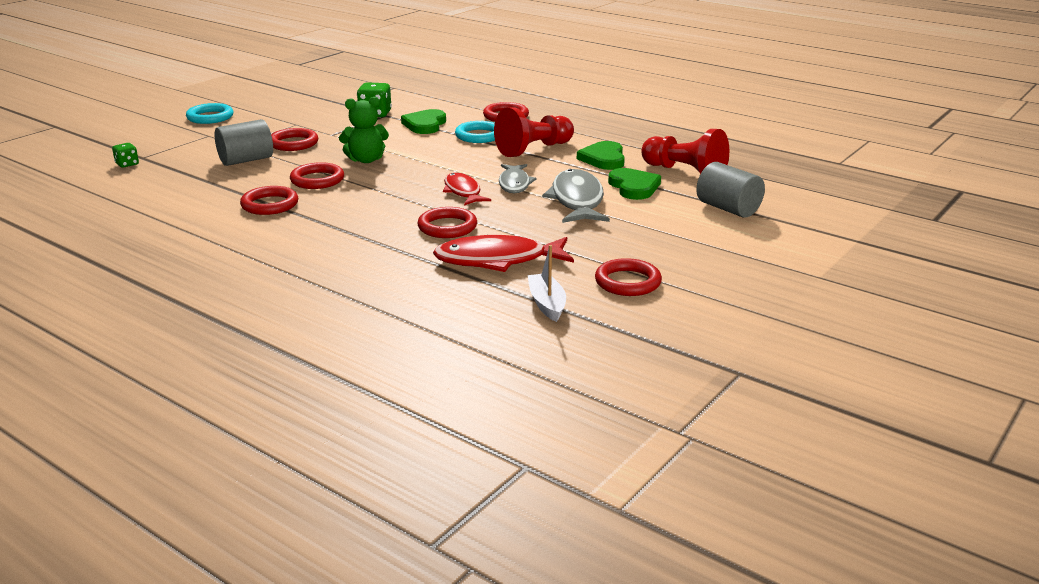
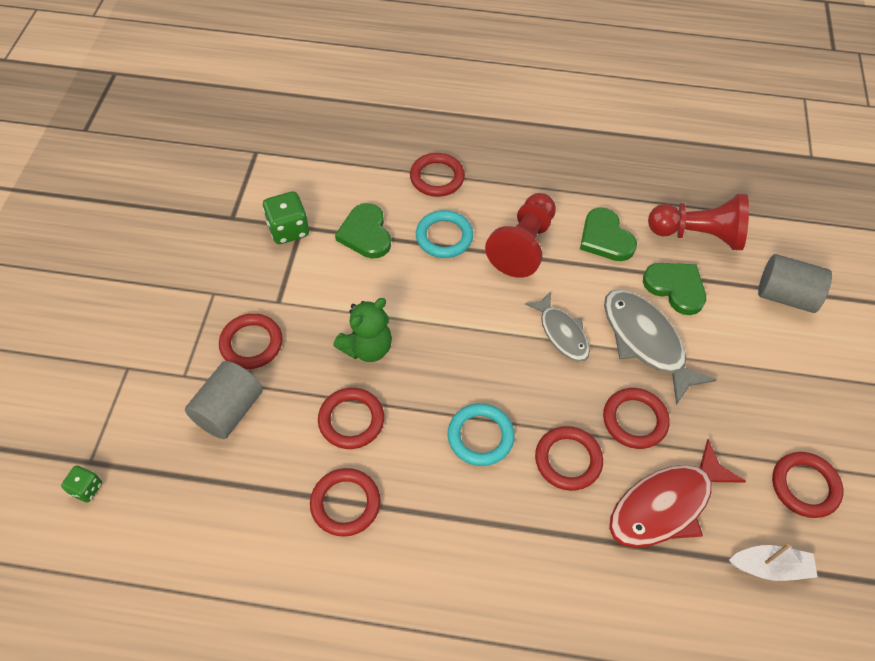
camera: 30 degrees left, 30 degrees up
turquoise ring [186,103,233,124] -> turquoise ring moved to [448,403,515,466]
red fish [443,173,491,206] -> none
white boat [528,245,566,322] -> white boat turned 135 degrees clockwise [729,543,818,581]
none -> red ring [603,388,670,449]

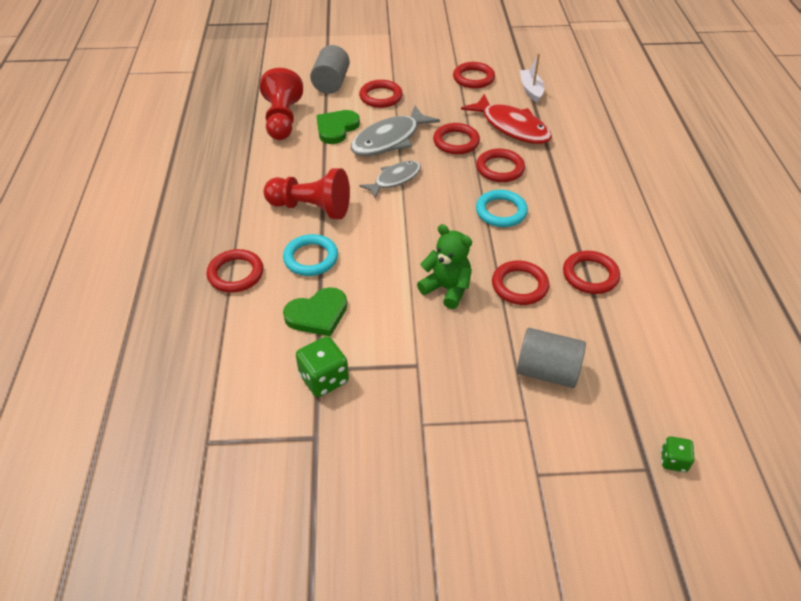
camera: 100 degrees left, 10 degrees down
red ring [219,313,283,369] -> red ring moved to [359,80,403,108]
green heart [580,208,637,261] -> none

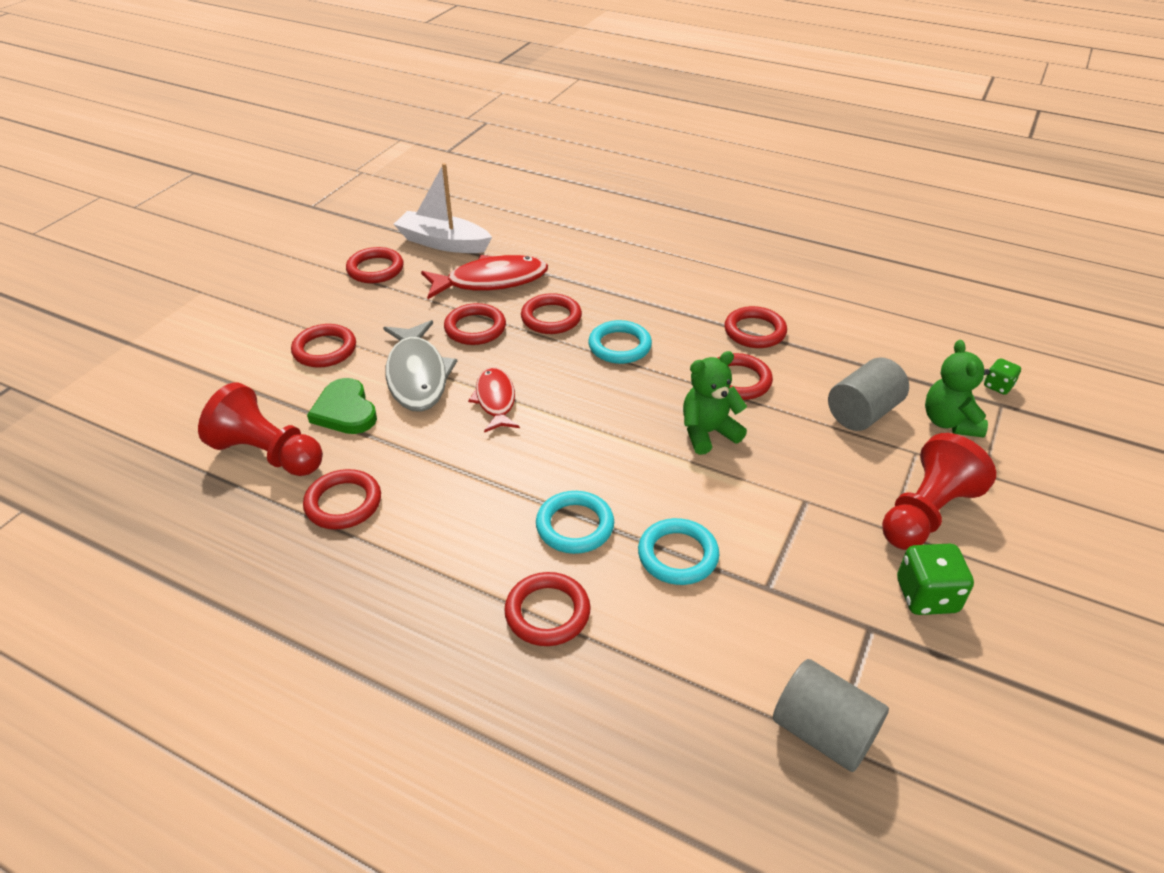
camera: 60 degrees left, 5 degrees down
red pawn [263,168,350,219] -> red pawn moved to [882,433,996,550]
green heart [283,287,347,337] -> turquoise ring [638,518,719,585]
green dice [296,336,349,397] -> green dice moved to [897,544,974,615]
grey cylinder [310,45,350,94] -> grey cylinder moved to [773,659,889,772]
grey fish [359,161,421,199] -> red fish [468,367,520,432]
white boat [520,53,544,103] -> white boat [394,163,492,253], size x1.59
none -> red ring [303,469,381,529]
none -> green teddy bear [925,340,990,438]

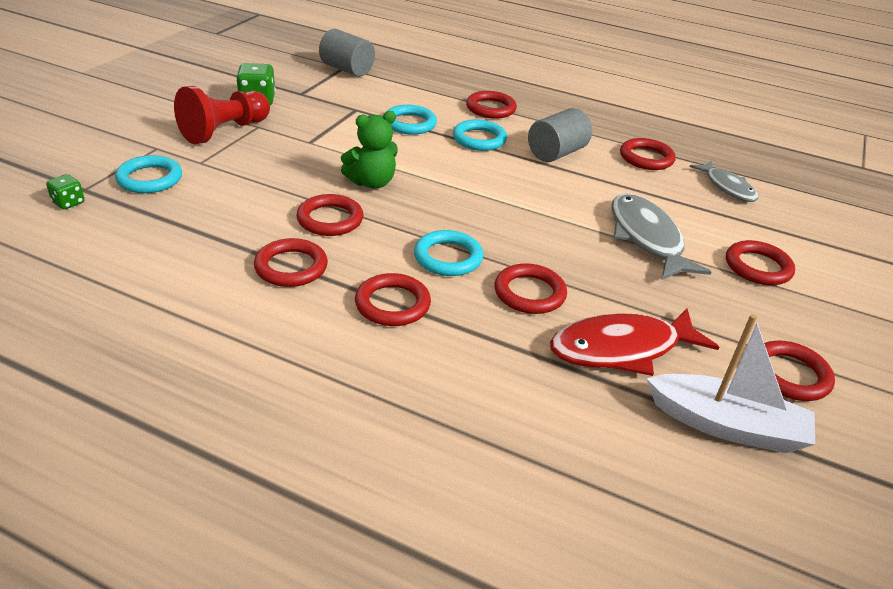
camera: 175 degrees right, 5 degrees down
red pawn [198,382,323,476] -> grey fish [689,161,758,202]
green heart [307,378,377,434] -> none
red ring [444,303,506,345] -> red ring moved to [355,273,431,326]
red fish [468,367,520,432] -> none
grey cylinder [828,357,909,431] -> grey cylinder moved to [528,108,592,162]
green teddy bear [925,340,990,438] -> turquoise ring [115,155,182,193]

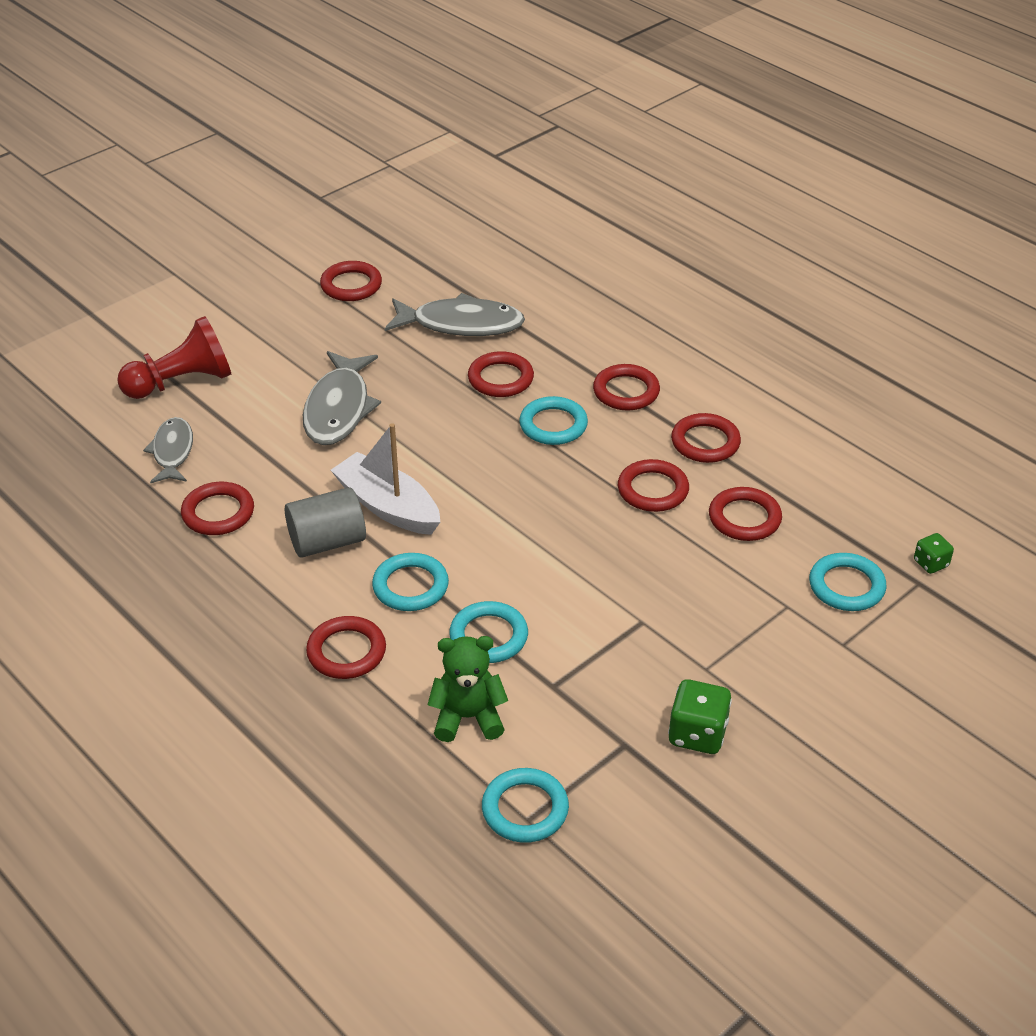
camera: 155 degrees left, 5 degrees up
red pawn [174,86,270,144] -> red pawn moved to [117,316,231,399]
grey cylinder [319,29,375,77] -> turquoise ring [482,768,569,843]
green teddy bear [341,111,398,189] -> green teddy bear moved to [427,636,508,742]
red fish [550,308,719,376] -> grey fish [385,293,525,336]
white boat [647,314,815,453] -> white boat moved to [331,423,440,535]
red ring [726,240,795,285] -> red ring moved to [709,487,782,541]

